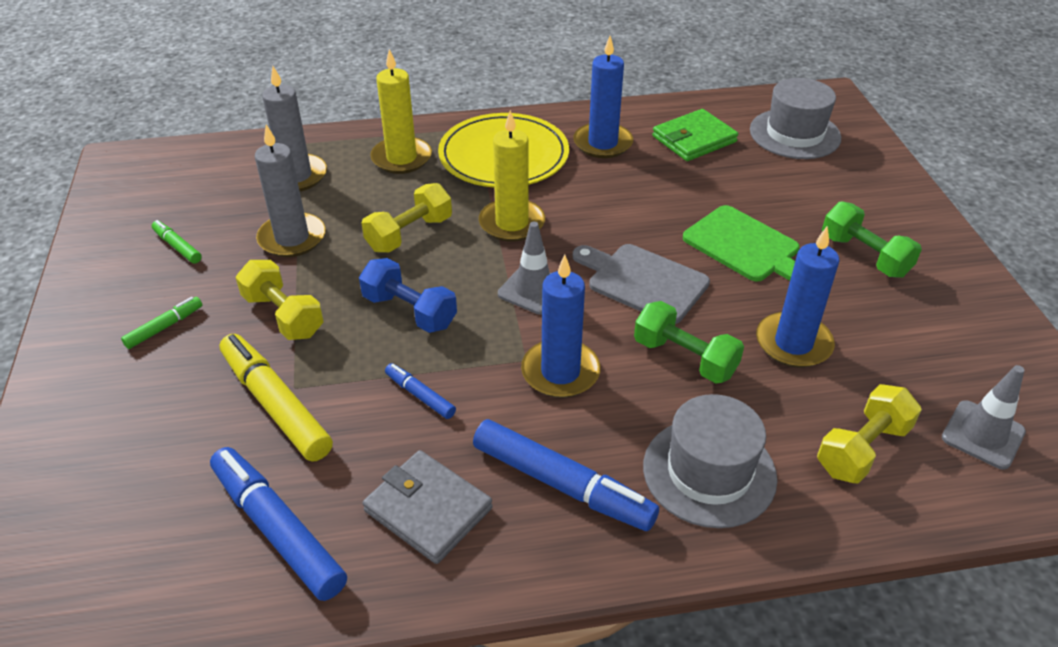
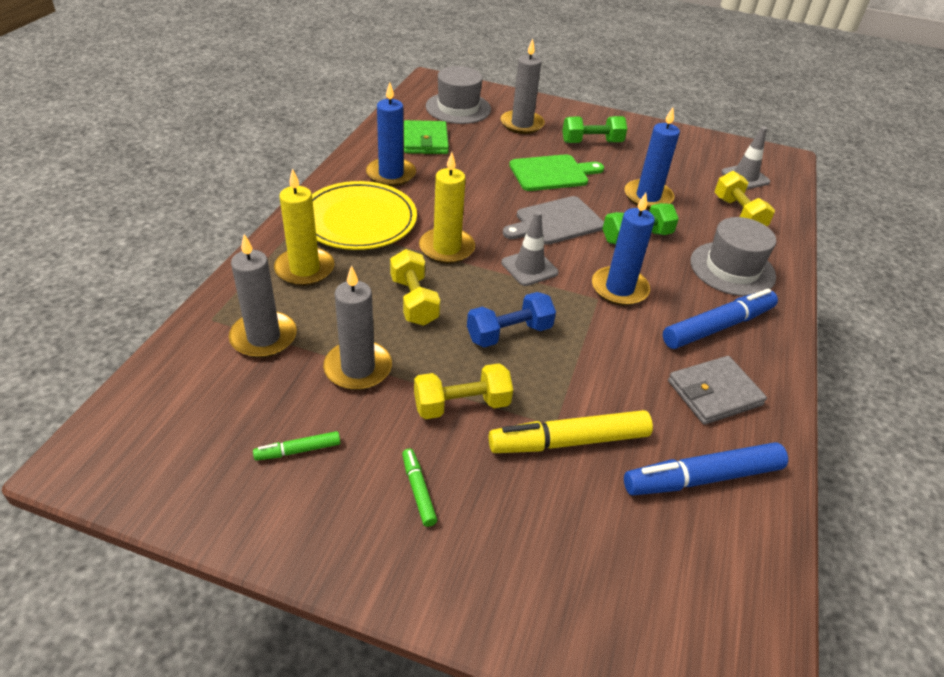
camera: 65 degrees left, 0 degrees up
blue marker [385,363,456,419] -> none
none -> grey candle [501,39,545,134]

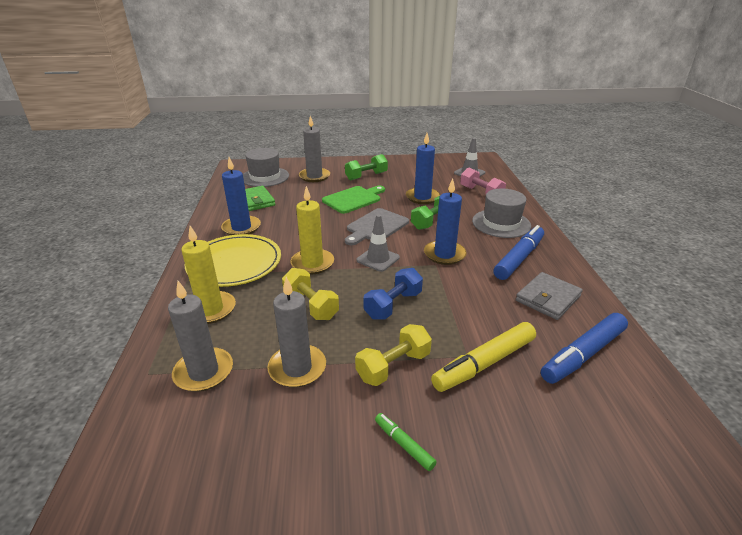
camera: 20 degrees left, 10 degrees down
green marker [253,431,340,461] -> none
yellow dumbbell [715,171,775,226] -> pink dumbbell [460,167,506,194]

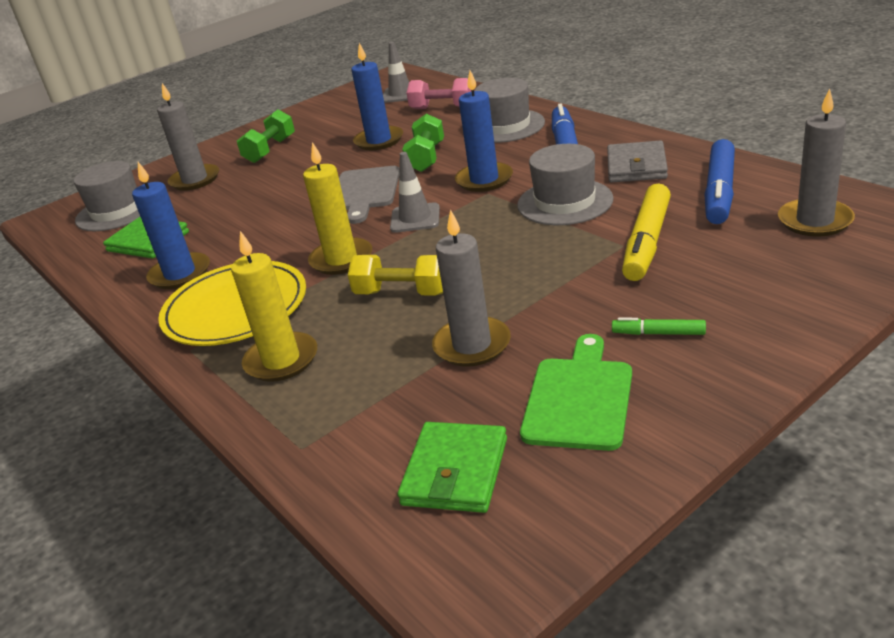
camera: 30 degrees left, 0 degrees up
grey candle [168,281,233,392] -> grey candle moved to [778,88,855,237]
green cutting board [322,186,385,214] -> green cutting board moved to [520,334,632,451]
yellow dumbbell [355,324,432,386] -> none
blue dumbbell [364,268,423,320] -> none
none -> green wallet [398,422,507,513]
none -> grey hat [517,144,614,225]

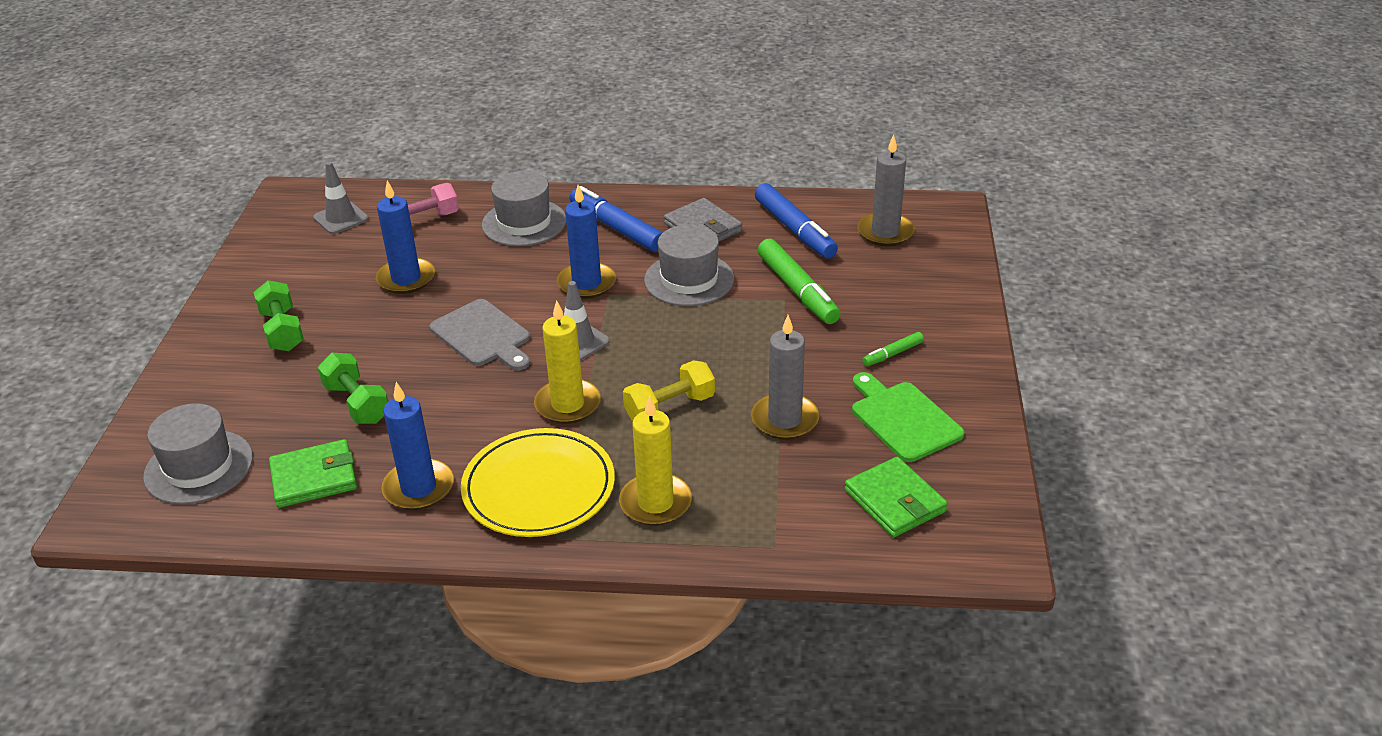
camera: 50 degrees left, 5 degrees up
grey candle [157,83,219,191] -> none
green dumbbell [402,114,444,172] -> green dumbbell moved to [318,353,388,424]
yellow marker [622,183,671,281] -> green marker [758,239,841,324]

